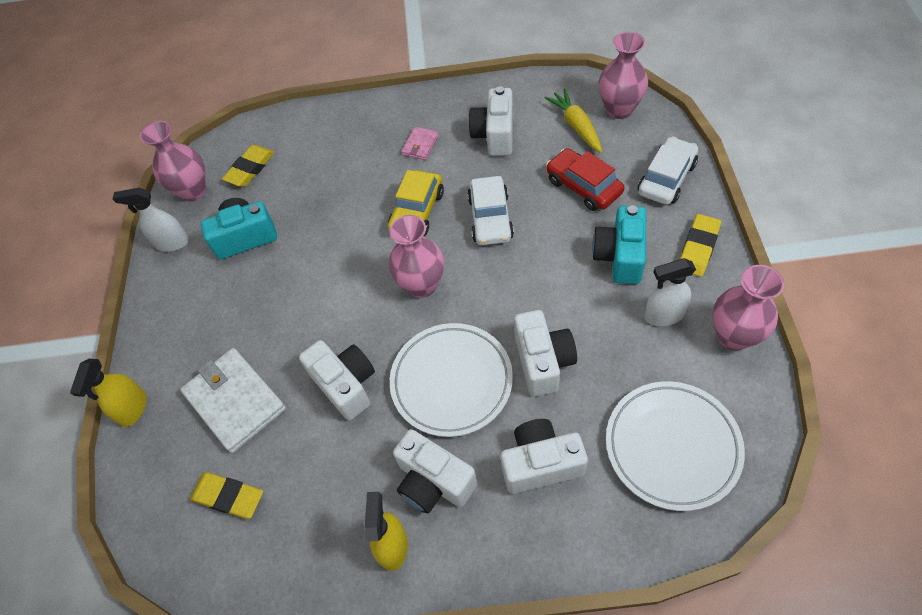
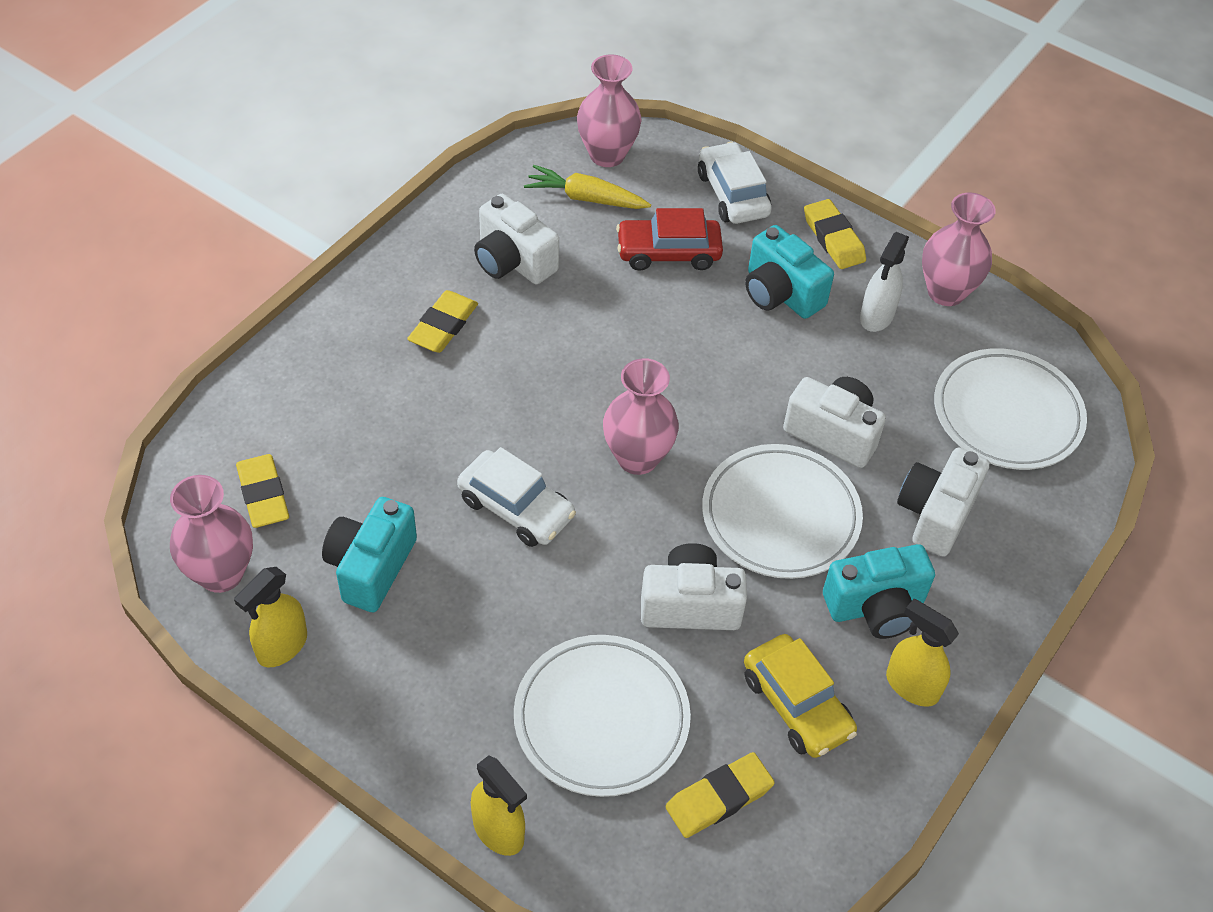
camera: 60 degrees left, 5 degrees down
white spray bottle [112,188,189,252] -> yellow spray bottle [234,567,307,667]
white wallet [180,348,286,453] -> white plate [514,635,691,797]
yellow car [388,170,444,236] -> yellow car moved to [744,634,857,758]
white camera [393,429,477,514] -> turquoise camera [823,544,935,639]
pink wallet [401,127,439,160] -> yellow eraser [407,290,478,353]
white car [467,176,514,245] -> white car moved to [457,447,576,547]

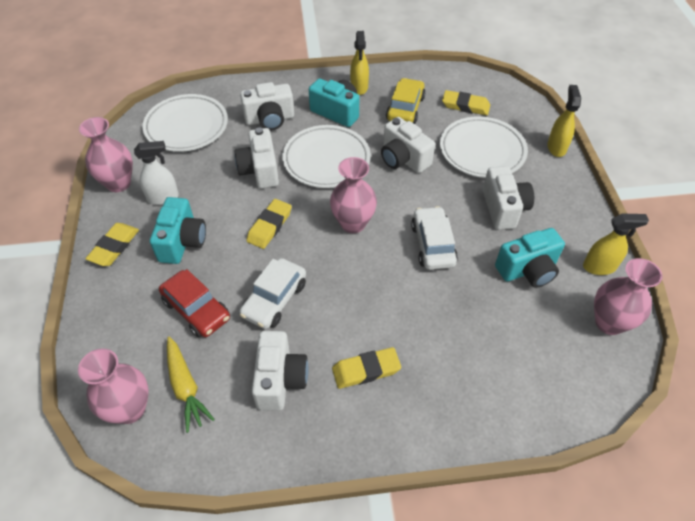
camera: 130 degrees left, 0 degrees up
yellow eraser [236,454,289,528] -> yellow eraser moved to [246,199,292,249]
white car [698,142,772,224] -> white car moved to [239,258,306,329]
none -> white camera [483,166,534,230]

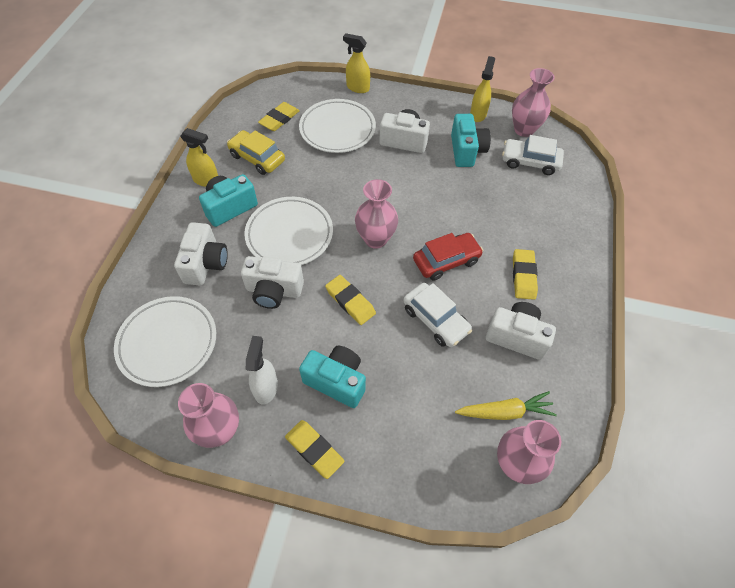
camera: 70 degrees left, 5 degrees up
red car [159,269,230,337] -> red car moved to [413,233,483,281]
white camera [381,117,435,173] -> none
white car [411,206,458,270] -> white car moved to [502,135,564,175]

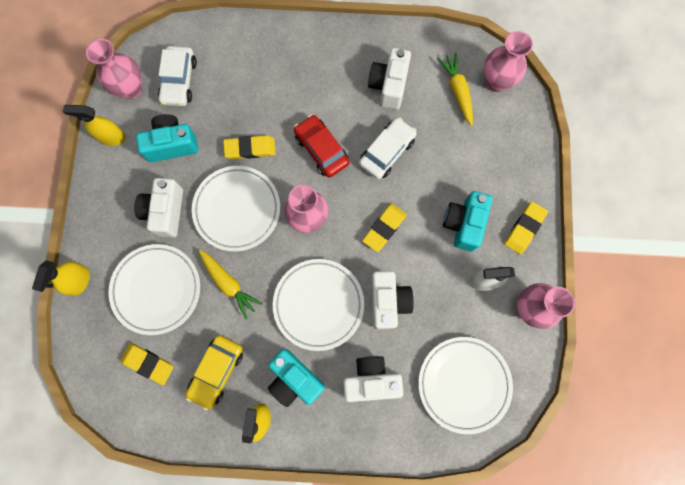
camera: 100 degrees left, 20 degrees up
yellow eraser [513,249,538,300] -> yellow eraser moved to [223,135,276,159]
none -> white plate [192,166,280,252]
none -> yellow carrot [199,250,263,319]

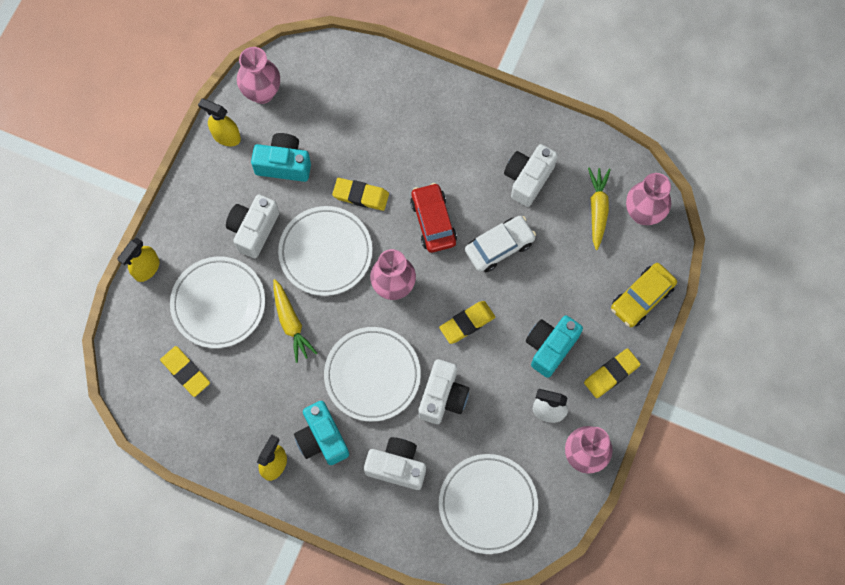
camera: 20 degrees right, 5 degrees down
white car [158,46,197,106] -> none
yellow car [186,335,243,410] -> yellow car moved to [611,263,677,327]

